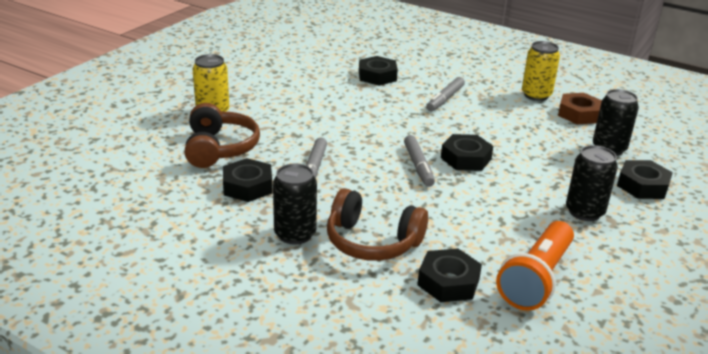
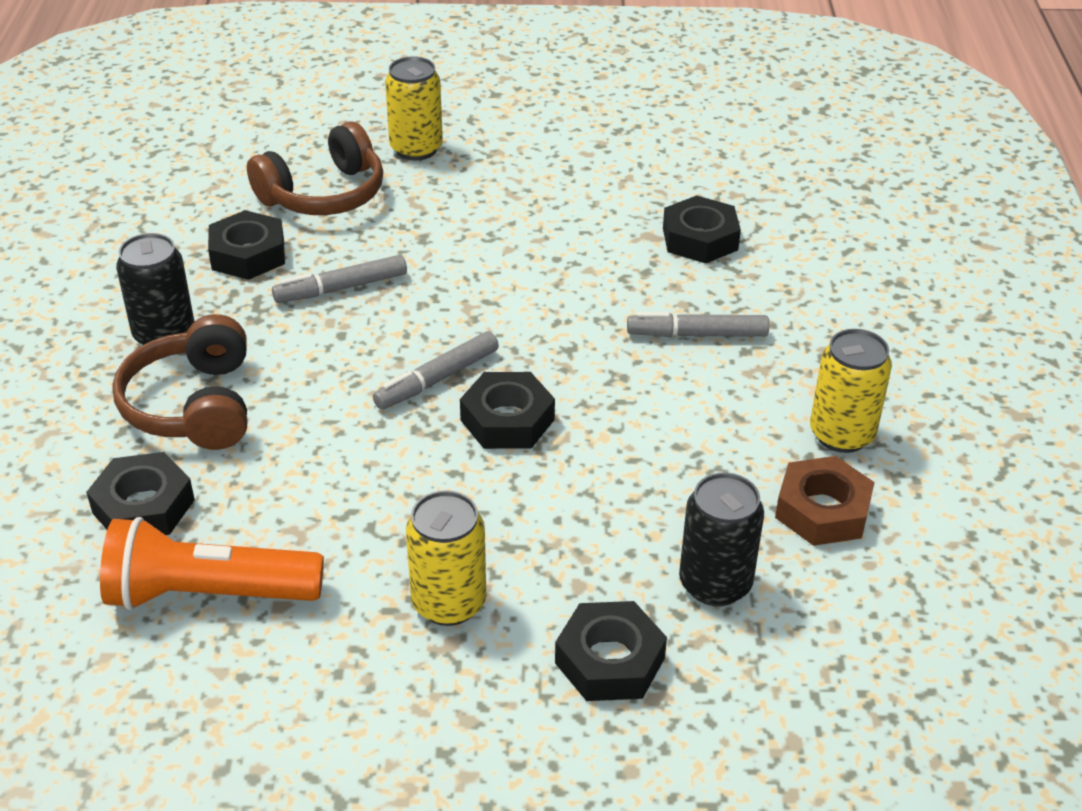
camera: 60 degrees right, 10 degrees up
black can [566,145,618,221] -> yellow can [406,490,486,626]

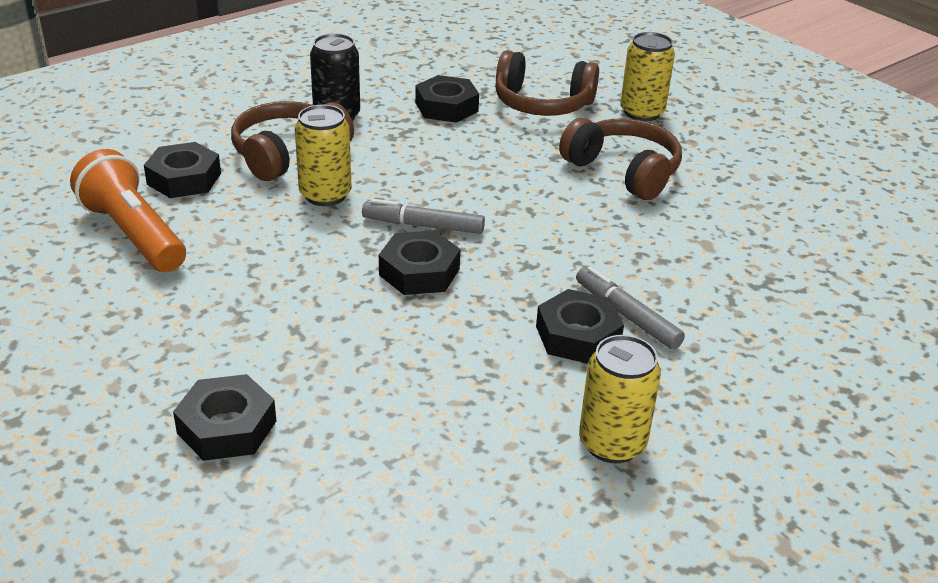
camera: 50 degrees right, 5 degrees down
grey marker [272,255,407,303] -> none
yellow can [406,490,486,626] -> yellow can moved to [295,105,352,206]
black nut [663,195,741,264] -> black nut moved to [536,289,624,364]
black can [679,473,764,606] -> none
brown nut [775,456,875,546] -> none
none -> brown headphones [559,118,682,200]

